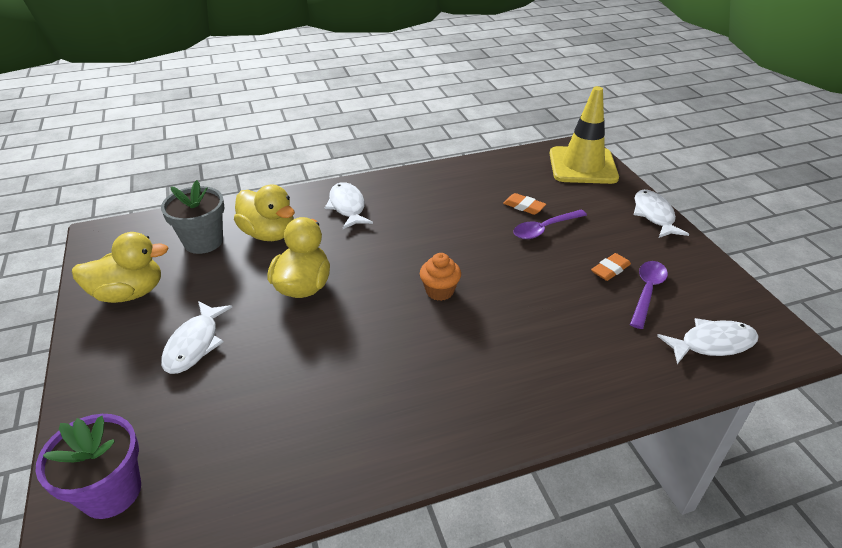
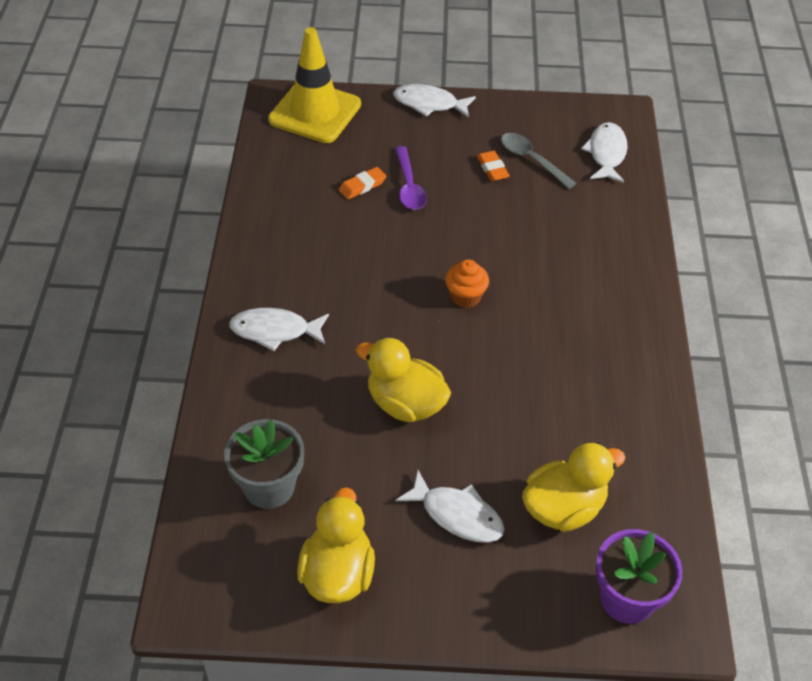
camera: 70 degrees left, 10 degrees up
yellow duck [234,184,295,241] -> yellow duck moved to [522,443,625,532]
purple spoon [630,261,668,329] -> grey spoon [501,133,576,189]

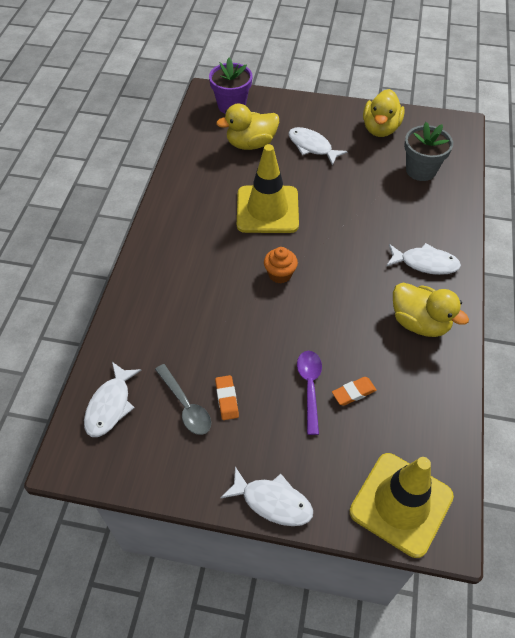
camera: 170 degrees left, 5 degrees up
yellow duck [356,338,451,422] -> yellow duck moved to [393,283,469,337]
none -> yellow traffic cone [237,144,299,233]

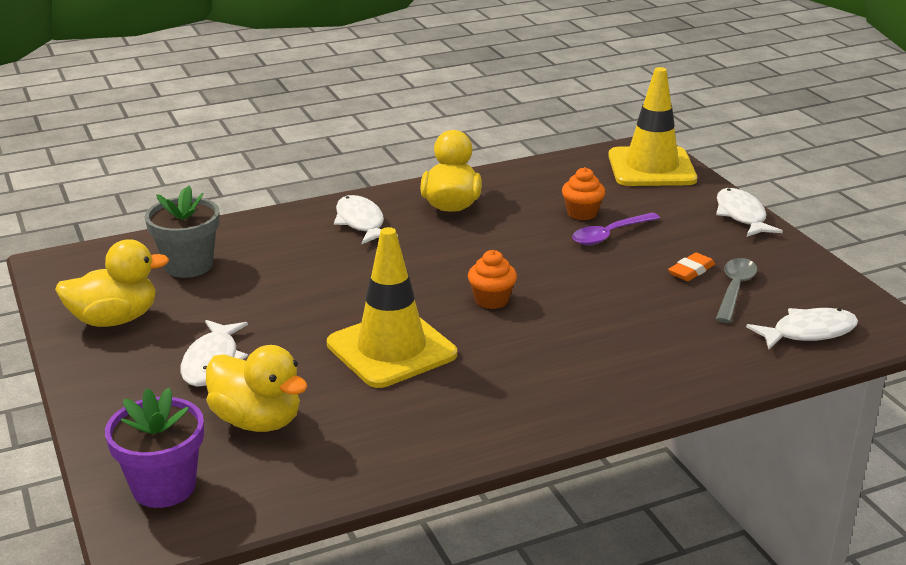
camera: 125 degrees left, 25 degrees down
orange eraser [332,377,377,406] -> orange cupcake [562,167,605,220]

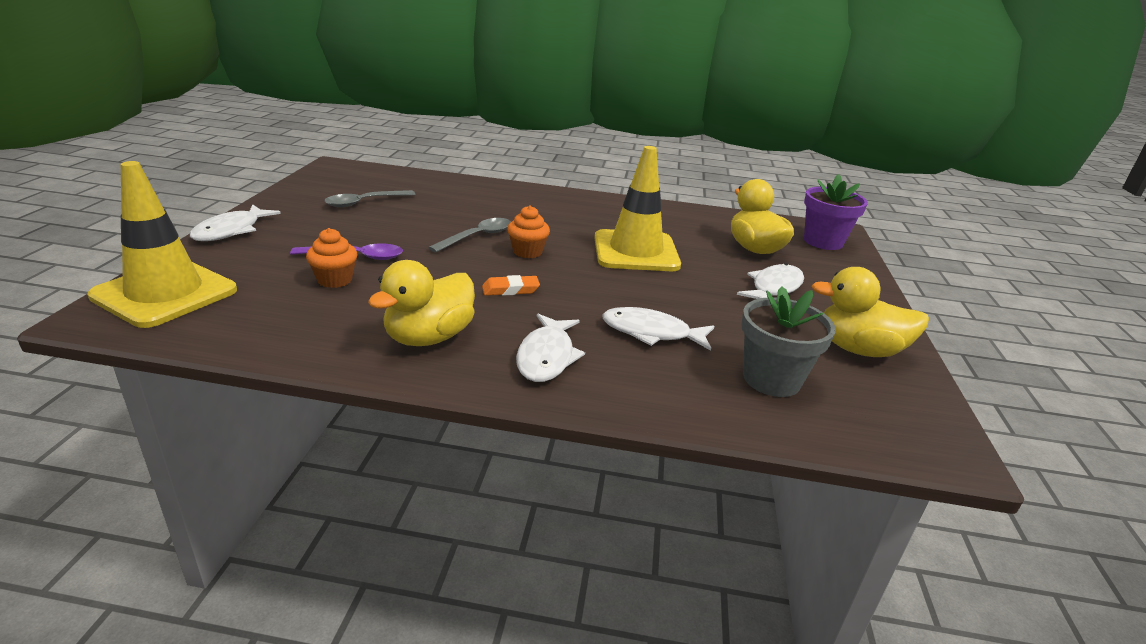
camera: 150 degrees left, 0 degrees up
orange eraser [668,253,715,281] -> orange eraser moved to [482,275,540,296]
white fish [746,308,858,350] -> white fish moved to [602,307,714,351]
none -> grey spoon [428,218,511,252]

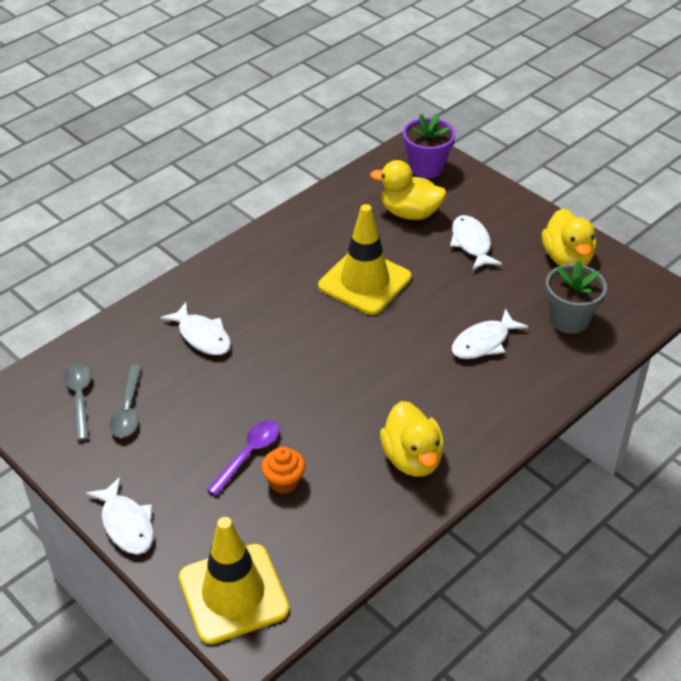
camera: 50 degrees left, 15 degrees up
grey spoon [428,218,511,252] -> grey spoon moved to [64,363,92,441]
orange eraser [482,275,540,296] -> none
orange cupcake [507,205,550,258] -> none
white fish [516,314,585,382] -> white fish moved to [160,302,231,355]
yellow duck [811,267,929,357] -> yellow duck turned 60 degrees counterclockwise [542,209,596,266]

